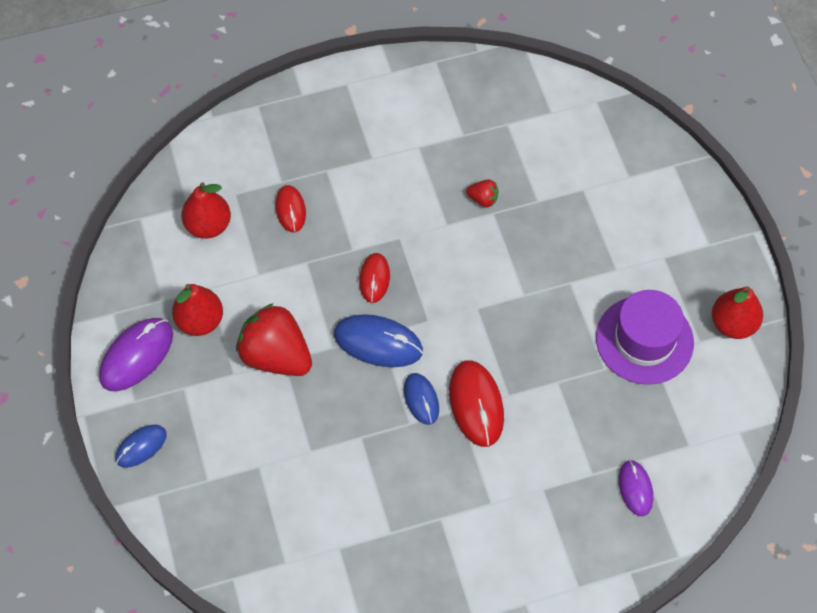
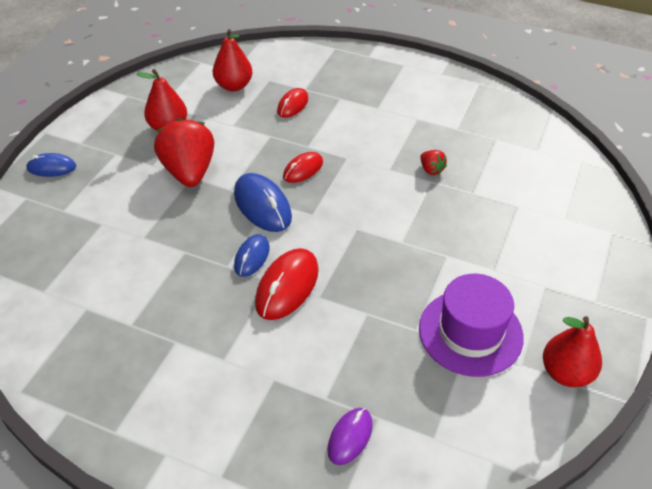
camera: 40 degrees right, 15 degrees down
purple mouse [99,318,173,391] -> none

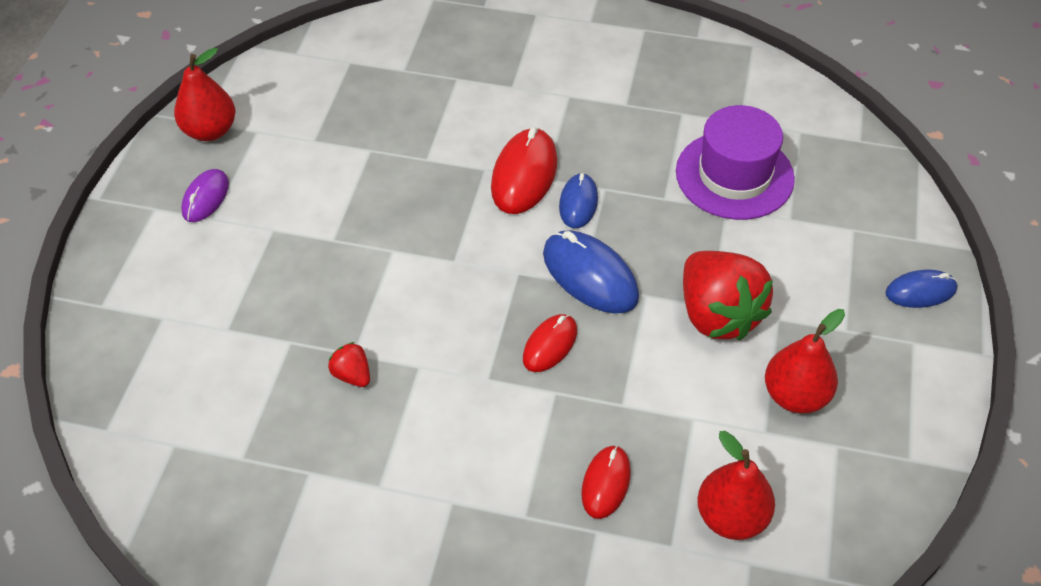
camera: 170 degrees right, 5 degrees up
purple mouse [327,408,373,465] -> purple mouse moved to [181,169,229,222]
purple hat [419,274,524,377] -> purple hat moved to [676,105,795,220]

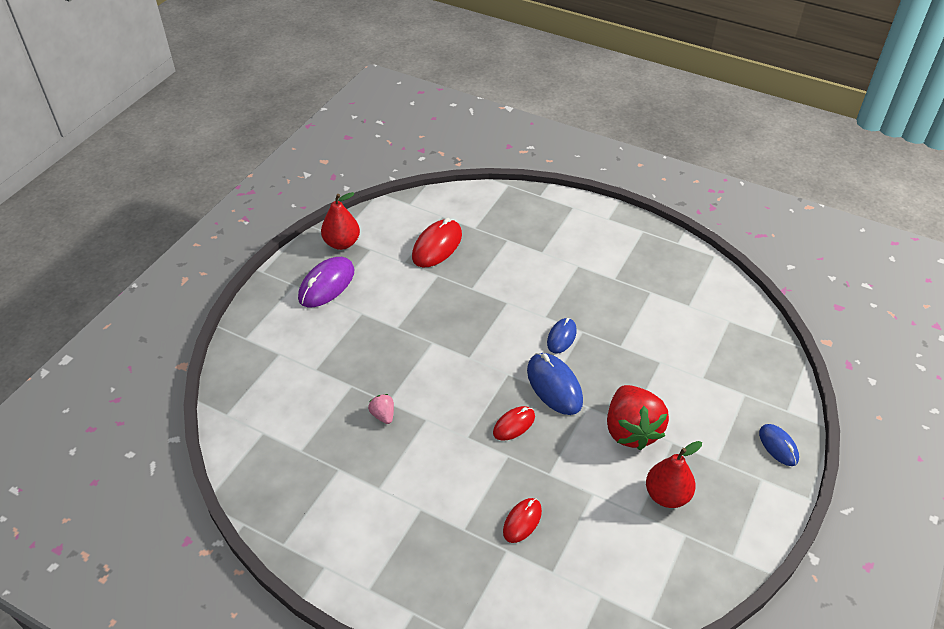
camera: 15 degrees right, 5 degrees down
purple mouse [181,169,229,222] -> purple mouse [298,257,354,307], size x1.63
red strawberry [328,342,370,387] -> pink strawberry [368,394,394,424]
red mouse [491,127,557,214] -> red mouse moved to [412,218,462,268]
purple hat [676,105,795,220] -> none
red pear [697,431,775,540] -> none
blue mouse [885,270,957,308] -> blue mouse turned 60 degrees clockwise [759,424,799,466]

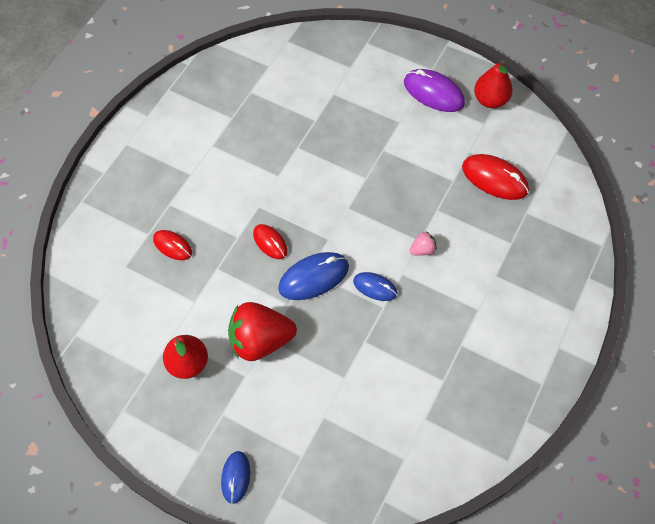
camera: 90 degrees right, 15 degrees up
pink strawberry [368,394,394,424] -> pink strawberry moved to [409,231,437,256]
blue mouse [759,424,799,466] -> blue mouse turned 60 degrees counterclockwise [221,451,250,504]

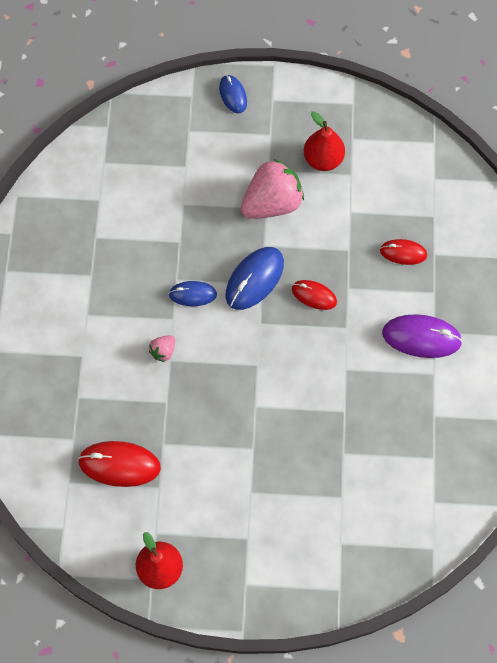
camera: 155 degrees right, 5 degrees up
red strawberry [228,302,297,361] -> pink strawberry [241,159,304,219]
purple mouse [404,69,465,112] -> purple mouse moved to [382,314,463,358]

